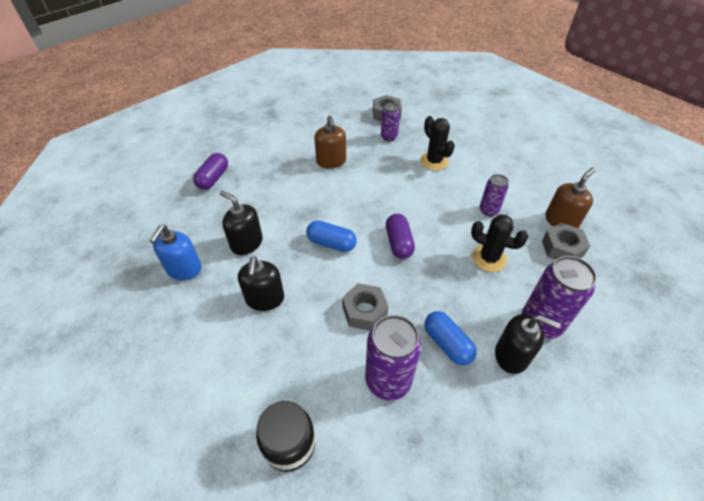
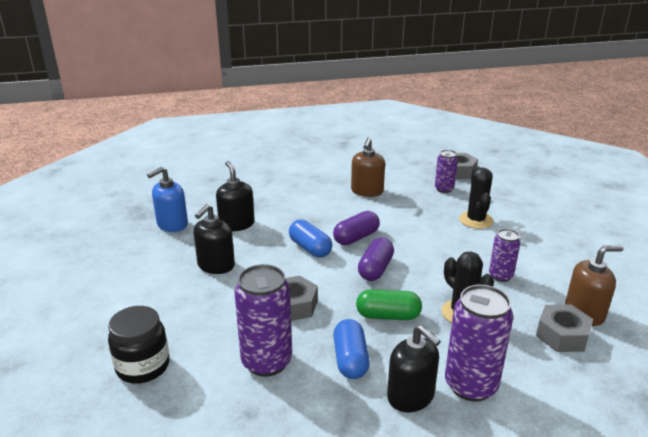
camera: 30 degrees right, 20 degrees down
purple capsule [193,153,228,190] -> purple capsule moved to [333,211,380,245]
none -> green capsule [356,289,422,320]

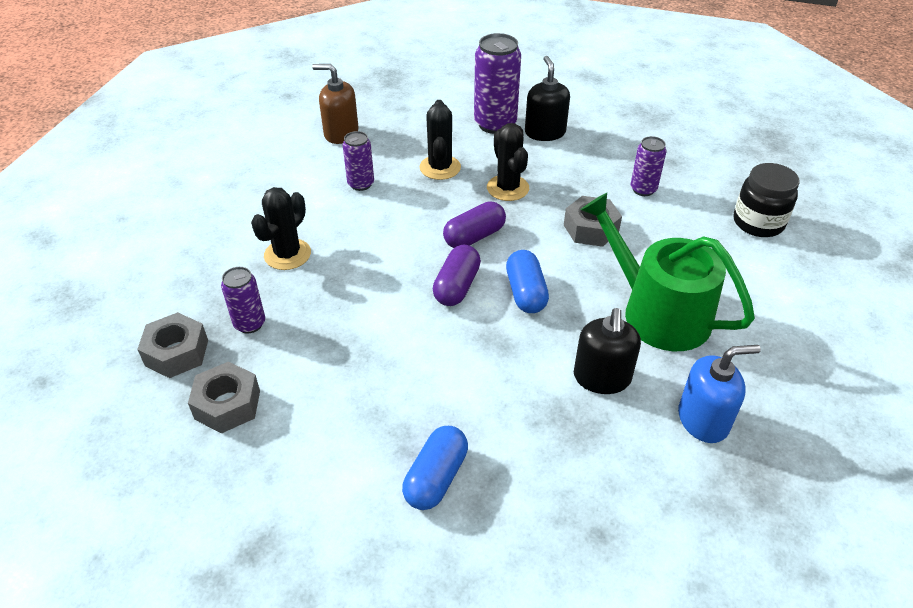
camera: 150 degrees left, 15 degrees up
black soap dispenser [194,204,235,274] -> green watering can [581,193,755,351]
purple can [235,264,292,377] -> purple can [631,136,666,196], size x0.57
purple capsule [333,211,380,245] -> purple capsule turned 60 degrees counterclockwise [433,244,481,306]
blue capsule [333,319,370,379] -> blue capsule moved to [402,426,468,510]
brown soap dispenser [351,137,385,197] -> none
green capsule [356,289,422,320] -> black cactus [487,123,529,201]
grey nut [536,305,593,352] -> grey nut moved to [188,362,260,434]

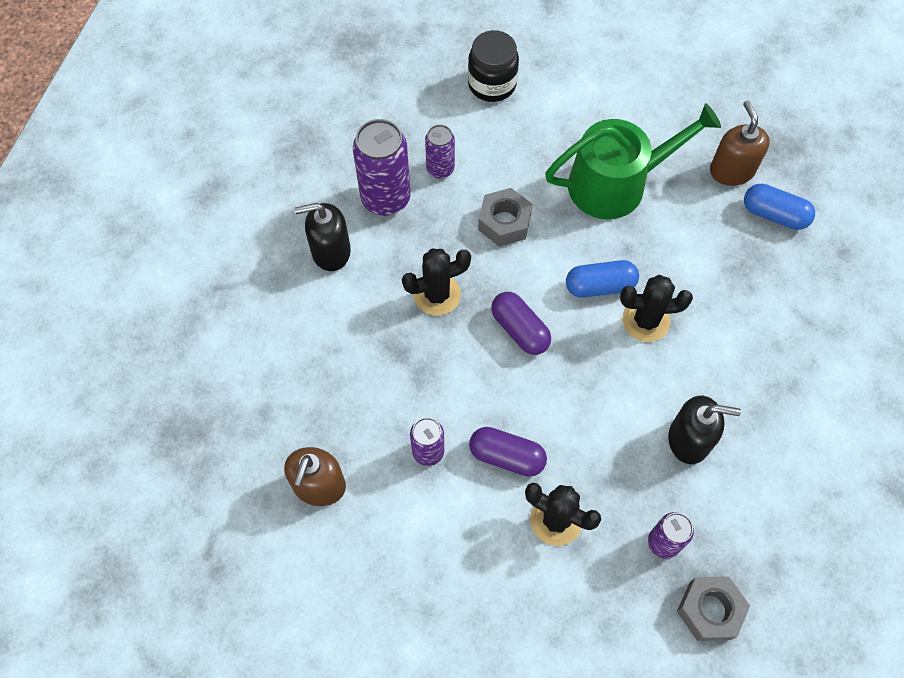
camera: 90 degrees left, 20 degrees up
grey nut [188,362,260,434] -> none
blue capsule [402,426,468,510] -> blue capsule moved to [744,184,815,230]
black cactus [420,100,461,180] -> black cactus moved to [620,275,693,342]
purple capsule [433,244,481,306] -> purple capsule moved to [469,427,547,477]
purple can [474,33,521,134] -> purple can moved to [353,119,411,216]
black soap dispenser [574,308,641,394] -> black soap dispenser moved to [668,396,741,464]
green watering can [581,193,755,351] -> green watering can turned 150 degrees counterclockwise [545,103,721,219]
blue soap dispenser [678,345,761,443] -> brown soap dispenser [710,100,770,186]

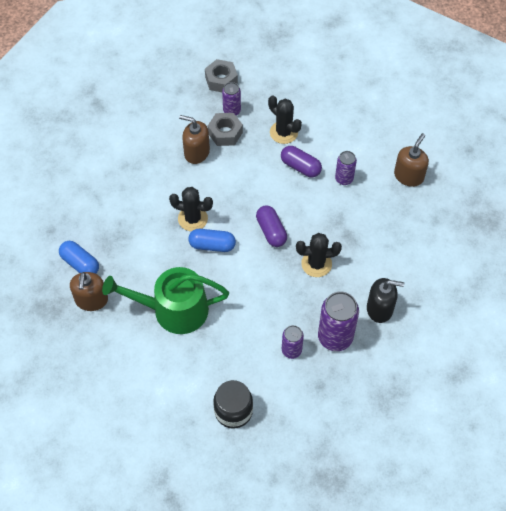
camera: 165 degrees left, 5 degrees down
grey nut [478,188,532,246] -> grey nut moved to [208,113,243,146]
black soap dispenser [668,396,741,464] -> brown soap dispenser [179,115,210,164]

